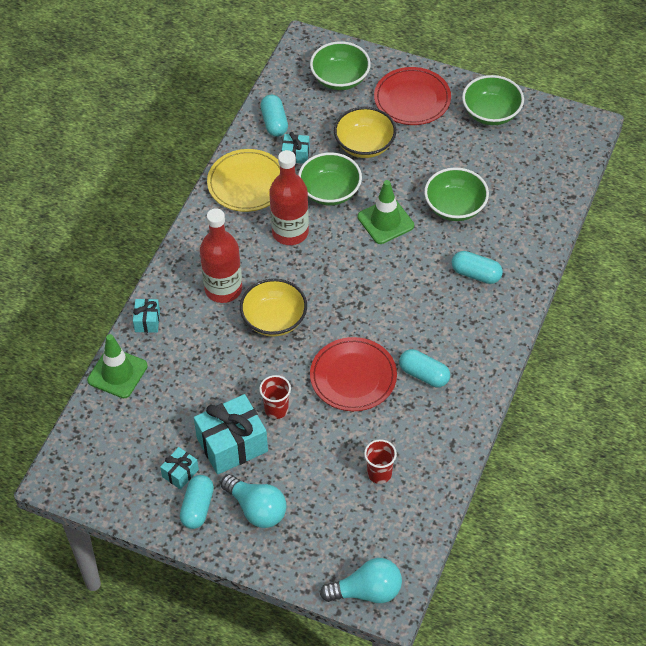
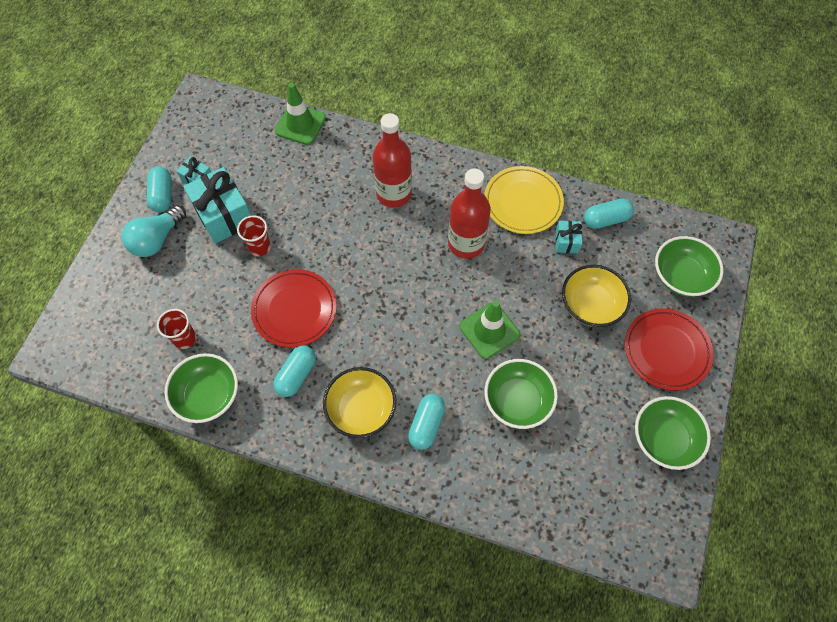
camera: 85 degrees right, 10 degrees up
turquoise gift [133,299,160,333] -> none
turquoise capsule [180,475,214,529] -> turquoise capsule turned 75 degrees clockwise [147,166,171,212]
yellow bowl [240,278,307,337] -> yellow bowl moved to [323,367,396,438]
green bowl [298,152,362,206] -> green bowl moved to [165,353,238,423]
turquoise light bulb [320,558,402,603] -> none

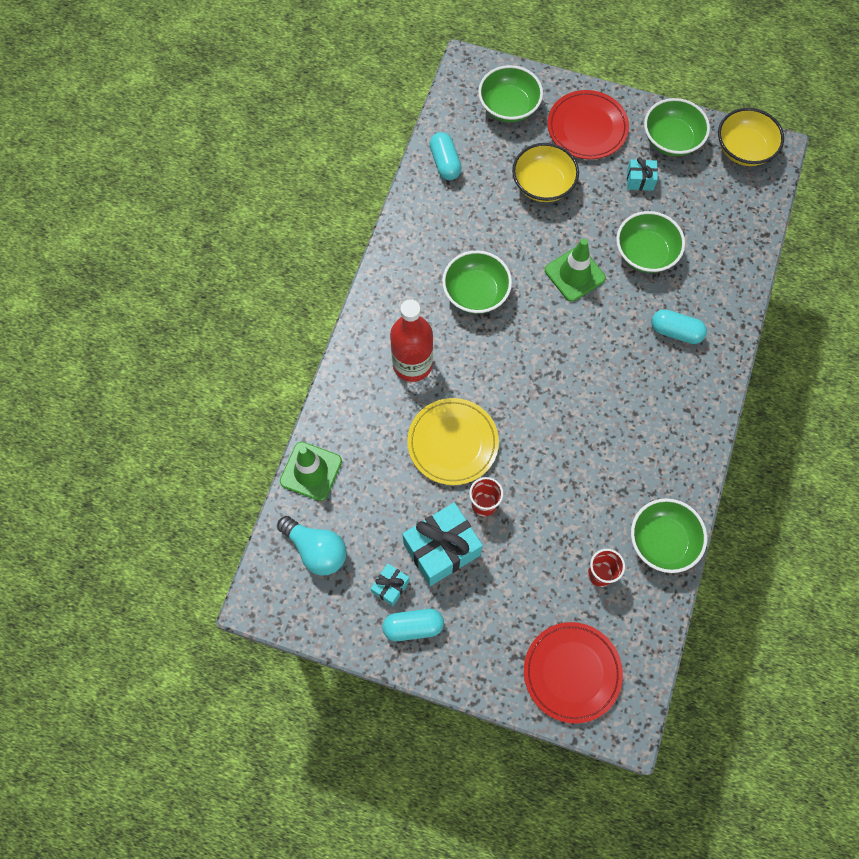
camera: 90 degrees left, 5 degrees up
turquoise light bulb [122,205,186,257] -> turquoise light bulb moved to [277,516,346,575]
red plate [251,269,337,348] -> red plate moved to [524,622,623,724]
turquoise capsule [273,346,316,397] -> none
yellow bowl [323,367,396,438] -> yellow bowl moved to [718,108,784,166]
red bottle [448,168,491,259] -> green bowl [442,250,512,314]
yellow plate [484,166,564,234] -> yellow plate moved to [407,398,499,485]
turquoise gift [556,221,582,253] -> turquoise gift moved to [627,157,658,191]

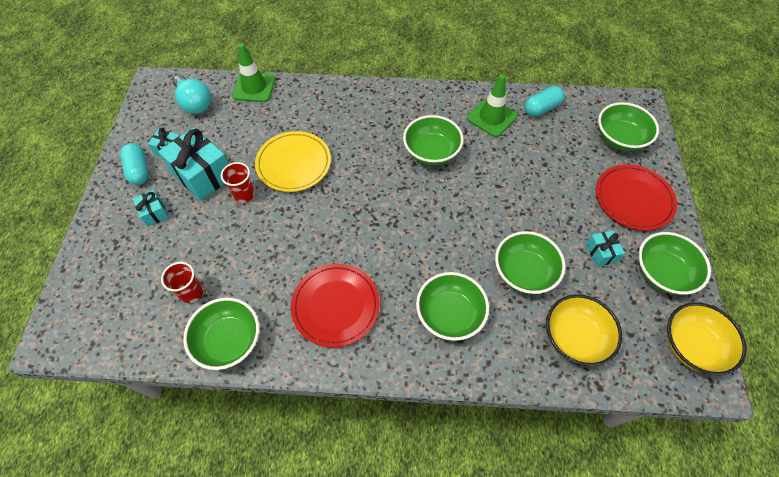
camera: 75 degrees right, 10 degrees down
turquoise light bulb [277,516,346,575] -> turquoise light bulb turned 60 degrees counterclockwise [173,75,211,114]
red bottle [390,299,433,382] -> none
yellow bowl [512,143,579,202] -> yellow bowl moved to [546,294,622,366]
red plate [524,622,623,724] -> red plate moved to [291,264,380,348]
green traffic cone [545,239,606,302] -> green traffic cone moved to [467,74,517,137]
turquoise capsule [651,309,707,344] -> green bowl [416,272,489,341]
none -> turquoise gift [133,190,169,227]

